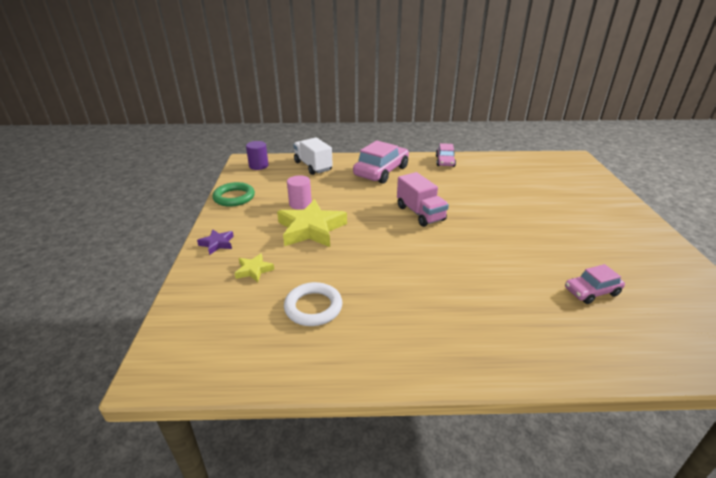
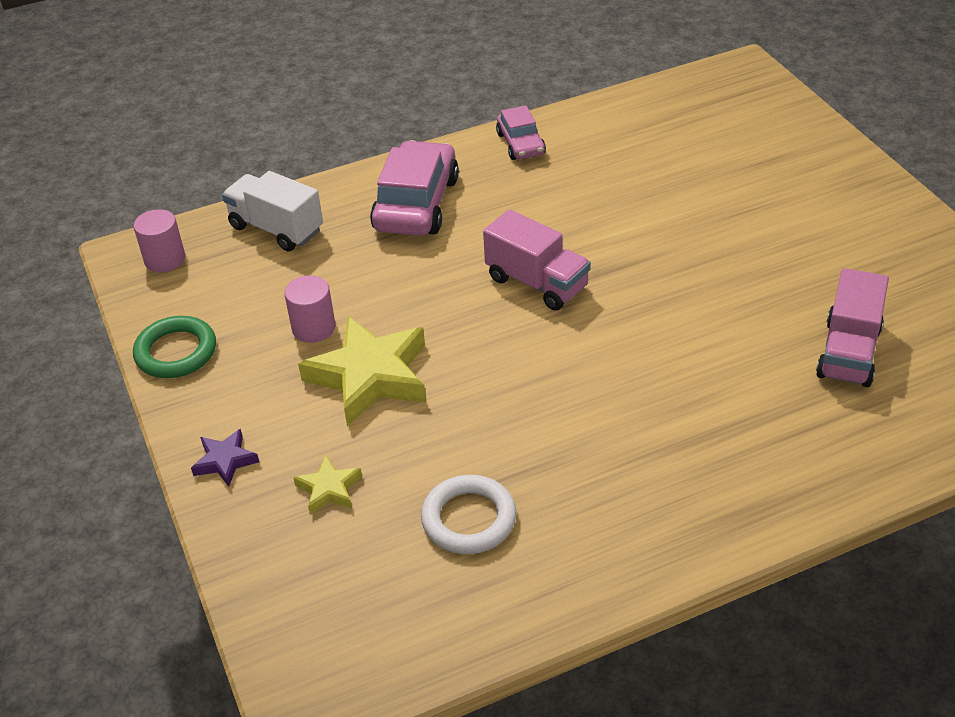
camera: 20 degrees left, 10 degrees up
purple cylinder [246,141,269,170] -> pink cylinder [134,209,185,272]
pink car [565,264,625,304] -> pink truck [816,268,889,387]

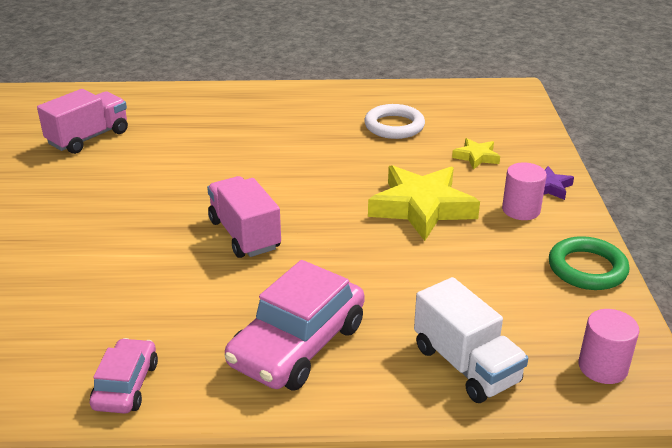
camera: 160 degrees left, 10 degrees down
pink cylinder [284,276,335,343] -> pink cylinder moved to [502,162,547,220]

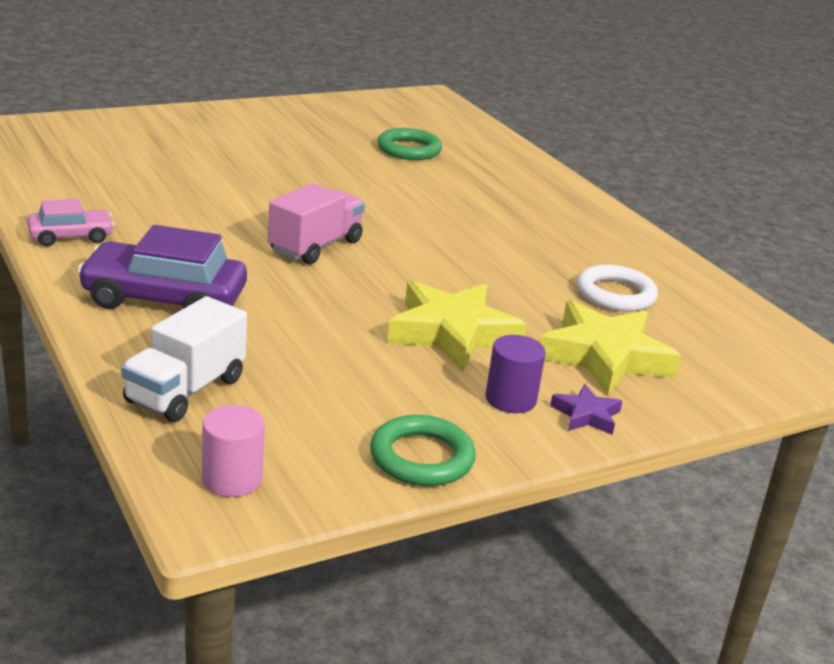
camera: 60 degrees right, 5 degrees down
pink truck [37,89,128,154] -> green ring [377,128,442,160]
pink car [225,260,364,390] -> purple car [77,225,247,309]
yellow star [452,138,500,170] -> yellow star [540,300,681,395], size x2.10
pink cylinder [502,162,547,220] -> purple cylinder [486,335,546,413]

